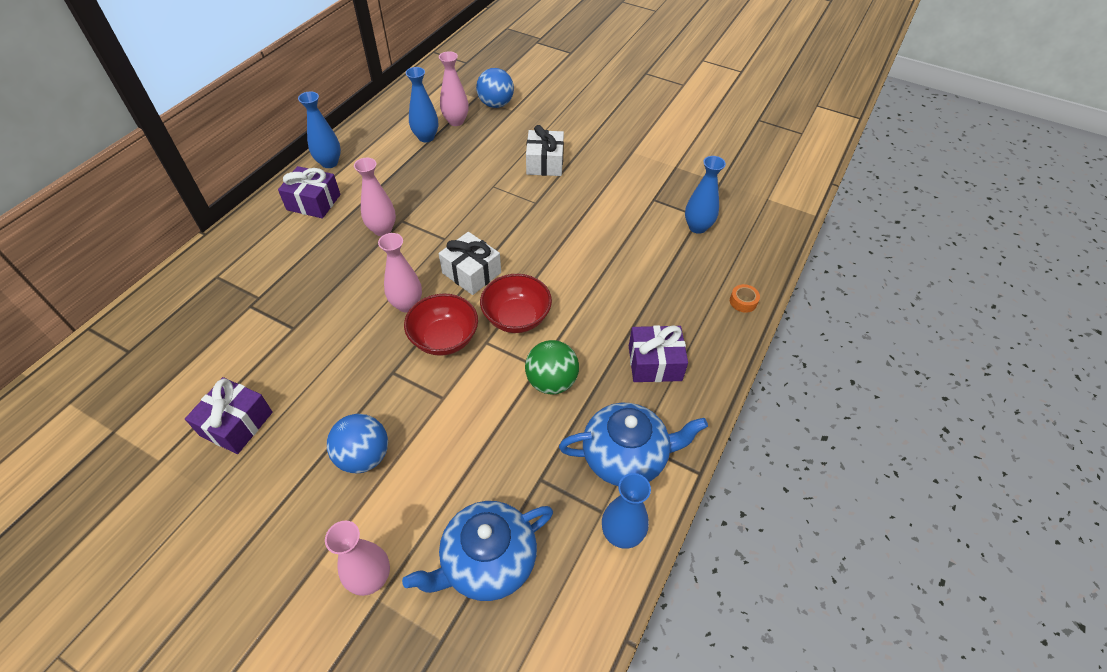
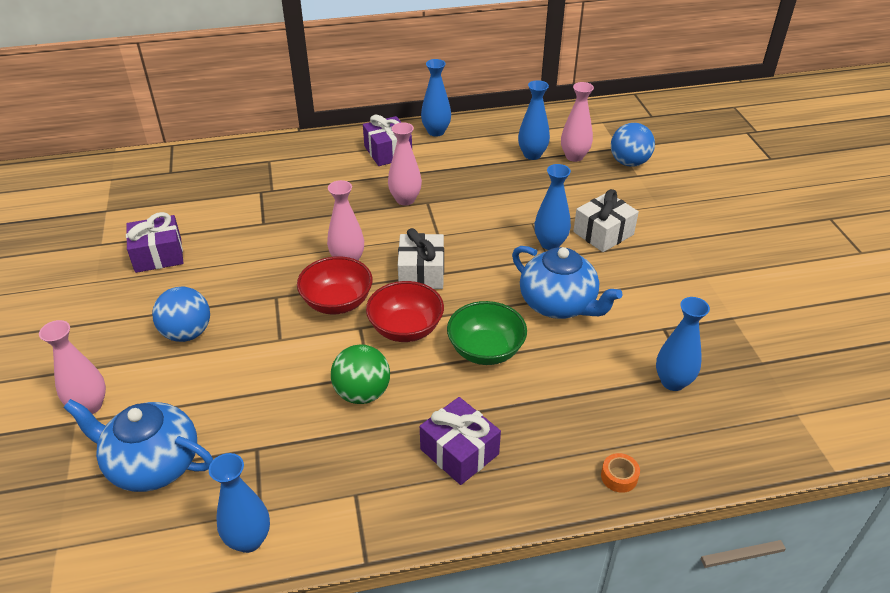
camera: 50 degrees right, 10 degrees down
blue teapot [559,403,708,486] -> blue teapot moved to [512,246,623,319]
none -> green bowl [447,301,527,365]
none -> blue vase [534,164,571,250]

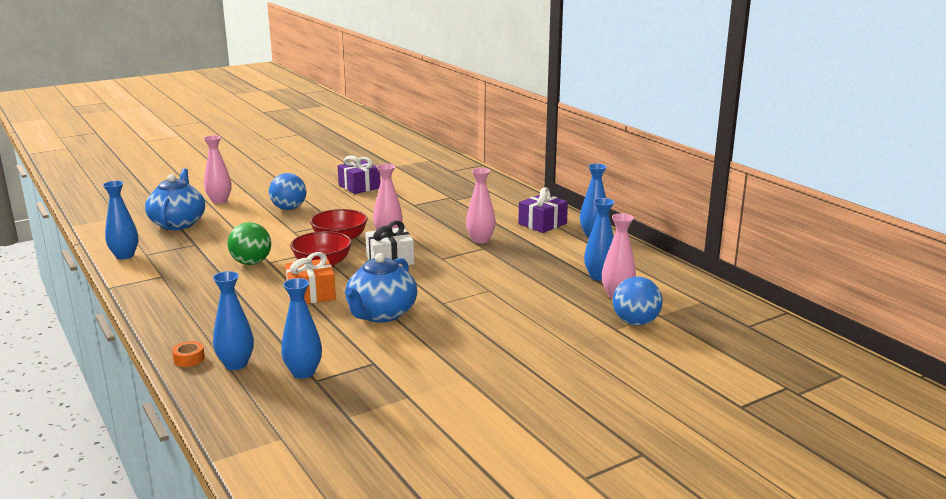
camera: 70 degrees right, 20 degrees down
purple gift [420,397,501,485] -> none
green bowl [447,301,527,365] -> orange gift [285,252,336,304]
blue vase [534,164,571,250] -> blue vase moved to [213,271,254,370]
white gift [573,189,639,252] -> none

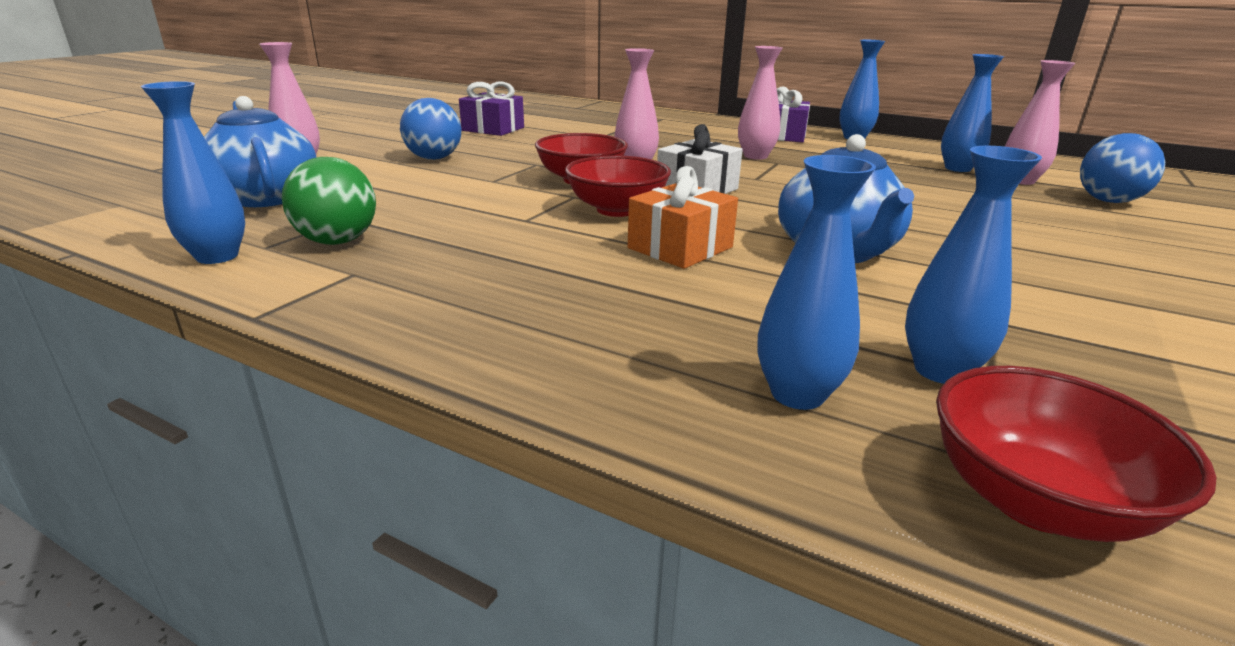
camera: 30 degrees left, 5 degrees up
orange tape [172,341,205,367] -> none
green ball [227,222,271,265] -> green ball moved to [282,157,376,245]
none -> red bowl [936,366,1217,542]

